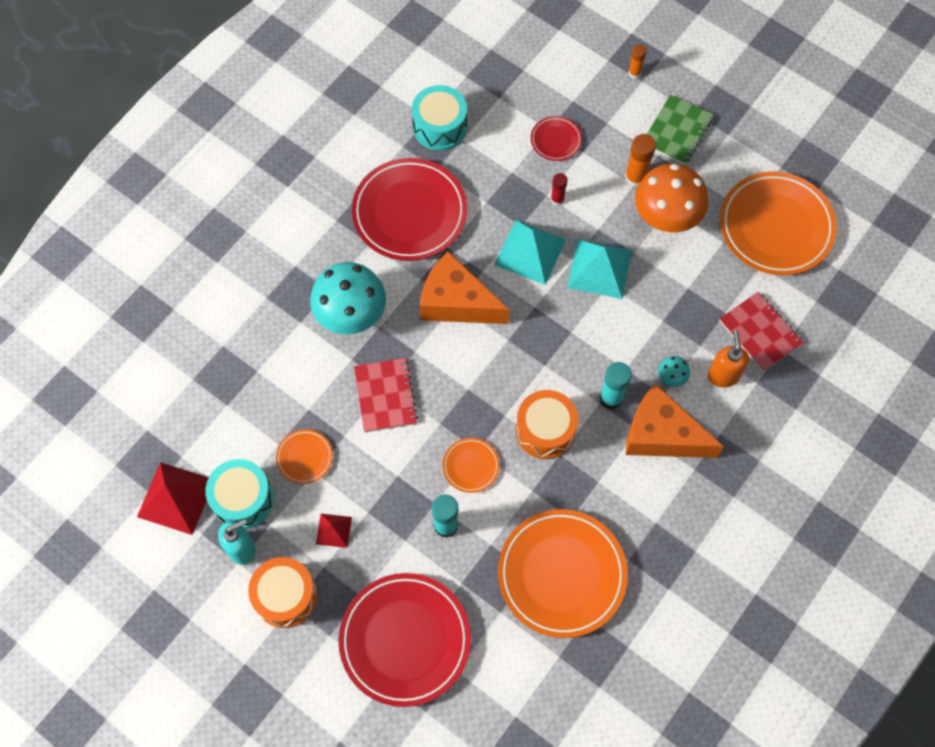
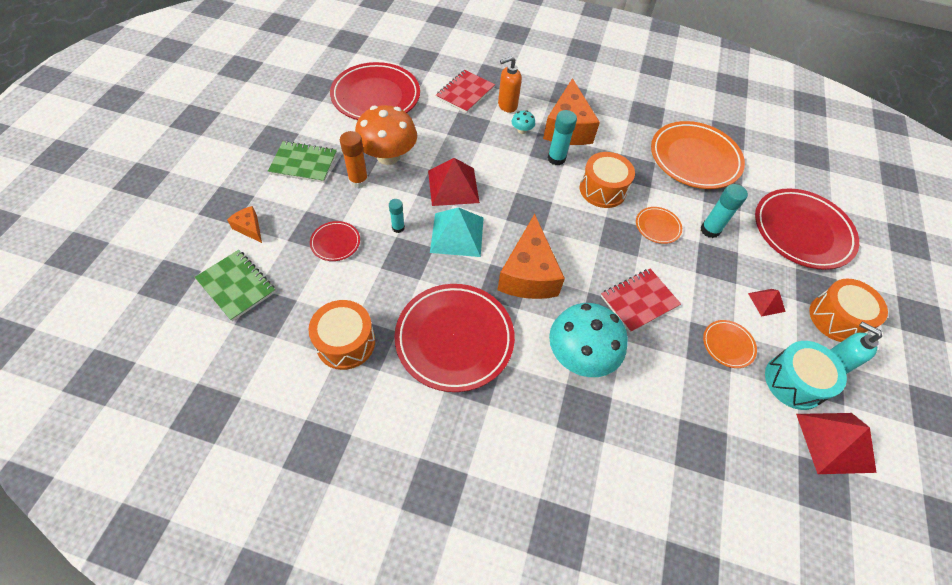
camera: 115 degrees left, 10 degrees down
turquoise drum [412,85,467,150] -> orange drum [308,300,375,370]
red glue stick [551,173,568,206] -> turquoise glue stick [389,199,405,233]
turquoise pyramid [567,239,632,299] -> red pyramid [428,158,480,206]
orange glue stick [628,44,647,79] -> none
orange plate [720,171,837,275] -> red plate [330,62,420,120]
none -> green notebook [195,250,276,321]
none -> orange cheese [227,206,262,243]

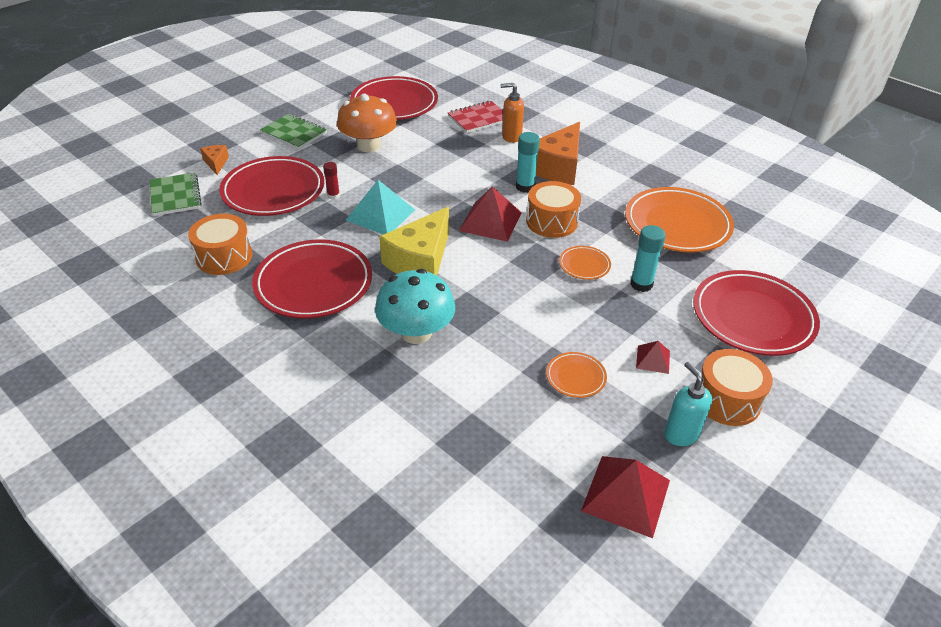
camera: 30 degrees right, 15 degrees down
red plate [310,221,360,261] -> red plate [219,156,324,216], size x2.19
orange glue stick [340,131,369,188] -> none
turquoise glue stick [389,199,405,233] -> red glue stick [323,162,340,200]
red pyramid [428,158,480,206] -> red pyramid moved to [459,186,522,242]
orange cheese [497,214,565,299] -> yellow cheese [379,207,449,275]
turquoise mushroom [512,110,535,134] -> none
red notebook [601,269,681,333] -> none
turquoise drum [765,341,847,410] -> none

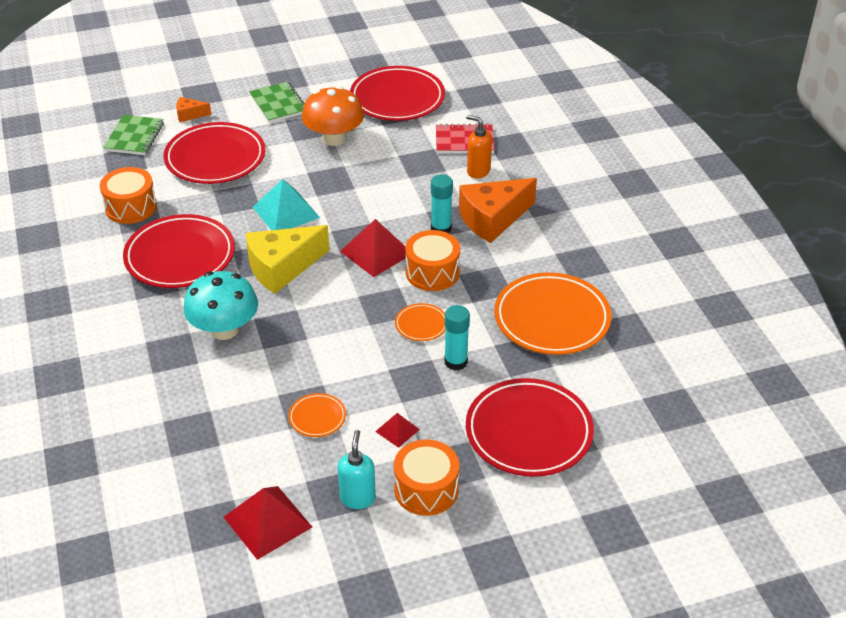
camera: 30 degrees right, 0 degrees up
orange cheese [200,145,229,175] -> orange cheese turned 105 degrees counterclockwise [176,97,211,122]
red glue stick [323,162,340,200] -> none

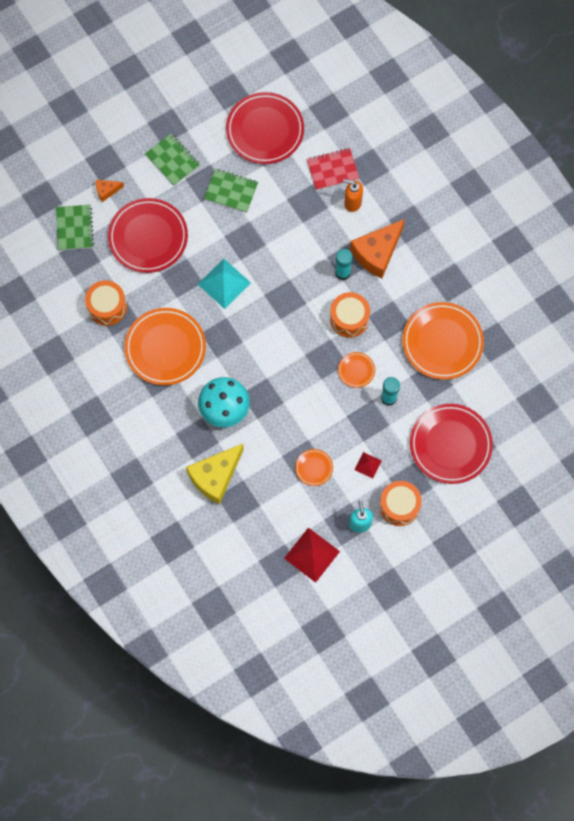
camera: 15 degrees left, 30 degrees up
red plate [123,214,235,288] -> orange plate [124,308,206,385]
yellow cheese [245,225,330,294] -> yellow cheese moved to [186,444,244,505]
orange mushroom [302,86,364,146] -> green notebook [204,169,258,213]
red pyramid [340,219,406,277] -> none

